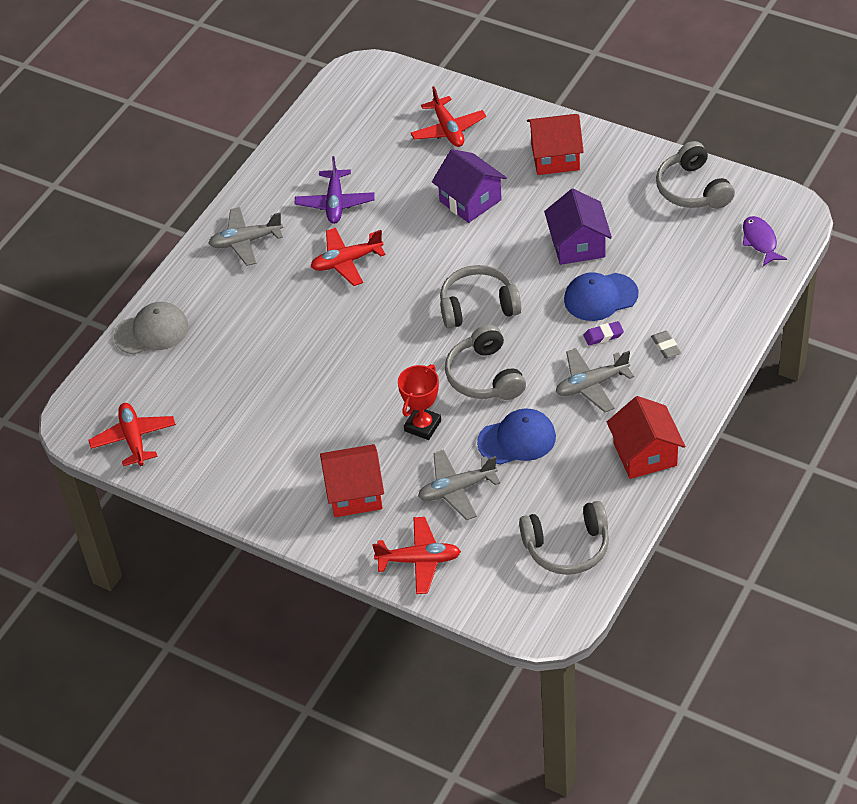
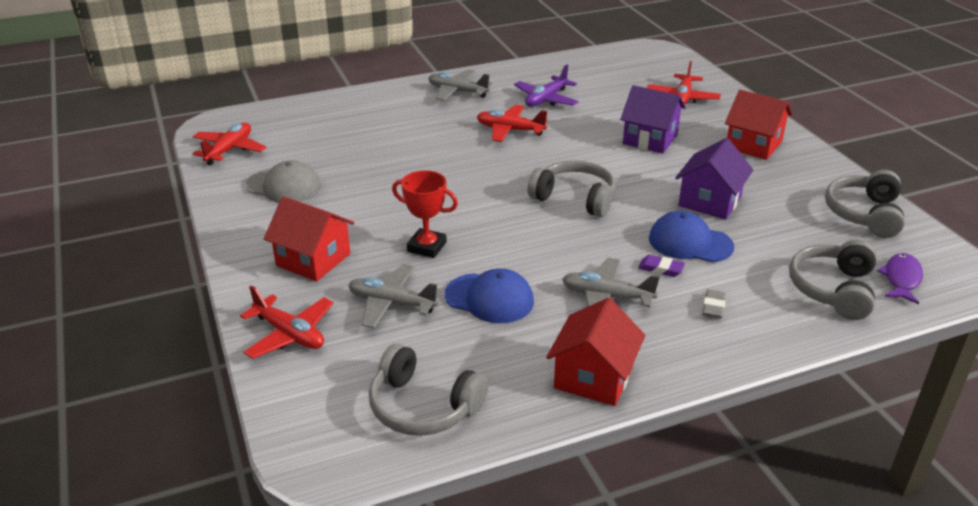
camera: 35 degrees right, 15 degrees down
grey cap [114,302,189,355] -> grey cap moved to [246,160,321,203]
red trophy [398,364,441,440] -> red trophy turned 45 degrees clockwise [392,170,458,258]
purple house [432,149,507,223] -> purple house turned 60 degrees counterclockwise [620,85,686,154]
grey headphones [445,324,526,400] -> grey headphones moved to [789,239,876,320]

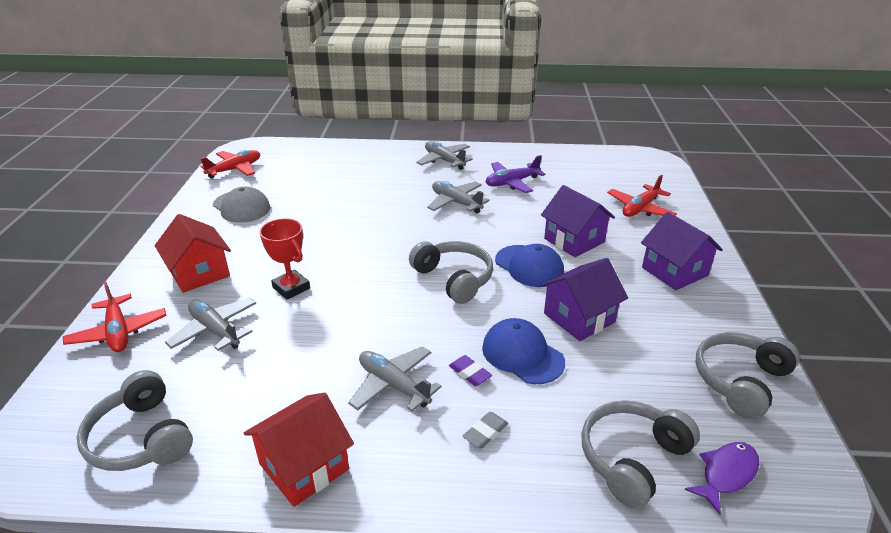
camera: 25 degrees right, 0 degrees up
blue cap [445,269,534,323] -> blue cap moved to [495,244,564,287]
red plane [477,105,548,142] -> grey plane [427,181,490,213]
red house [725,90,793,160] -> purple house [641,212,723,290]

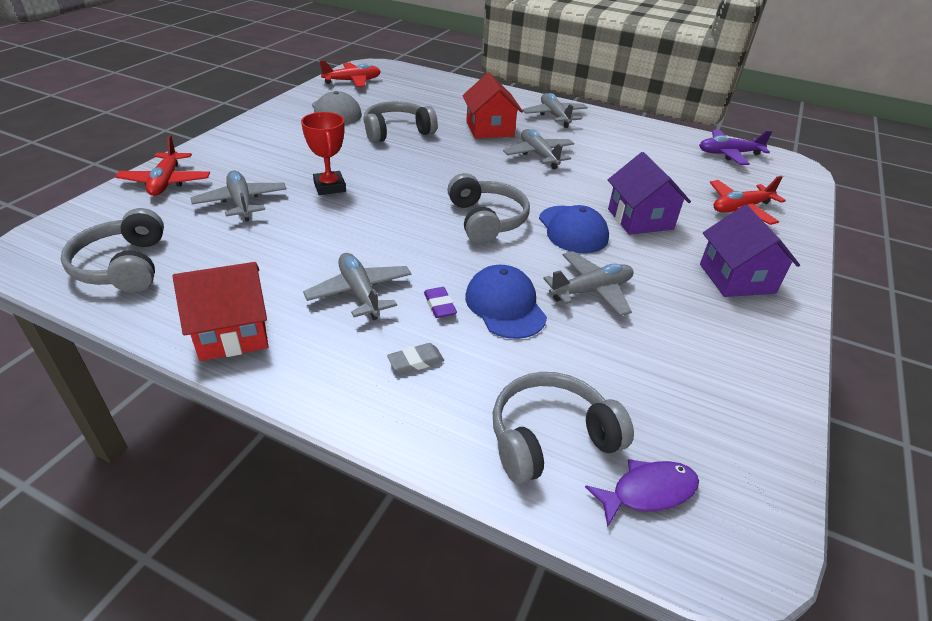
camera: 20 degrees right, 5 degrees up
red house [155,214,231,293] -> red house moved to [462,73,523,138]
purple plane [486,155,545,193] -> purple plane moved to [699,130,773,165]
purple house [540,258,628,341] -> grey plane [543,251,634,316]
grey headphones [695,332,800,419] -> grey headphones moved to [363,101,438,143]

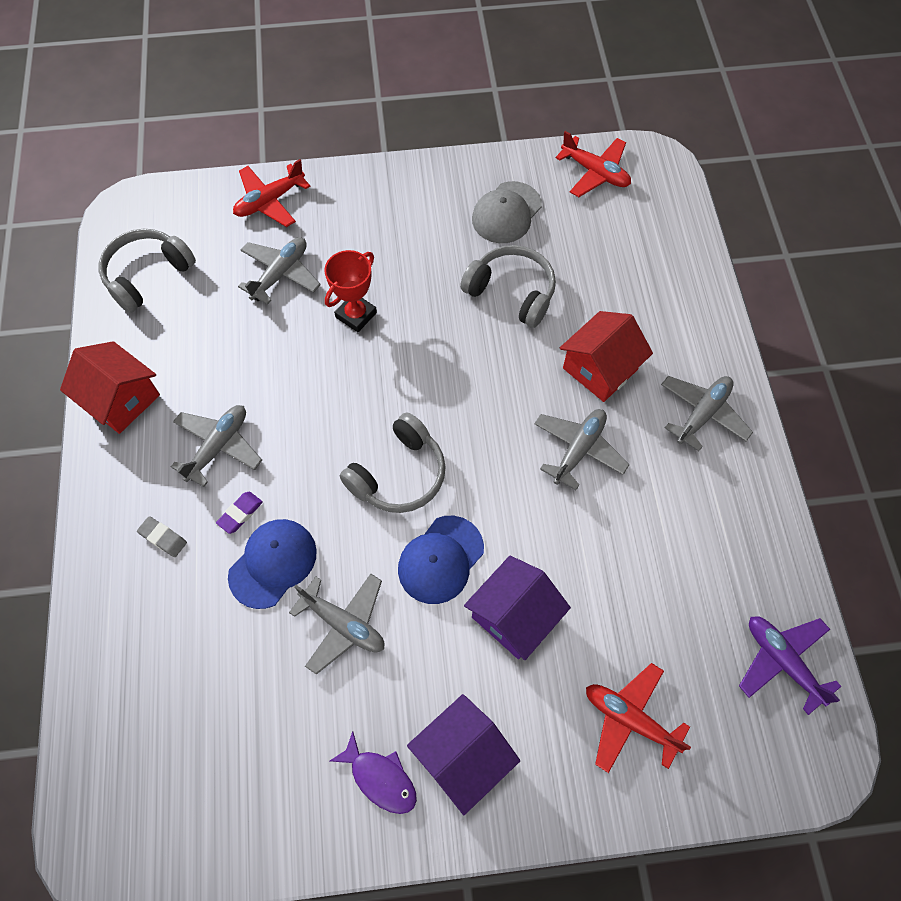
camera: 60 degrees right, 25 degrees up
grey headphones [493,372,634,484] -> none
purple fish [585,459,699,527] -> purple fish moved to [330,731,417,814]

